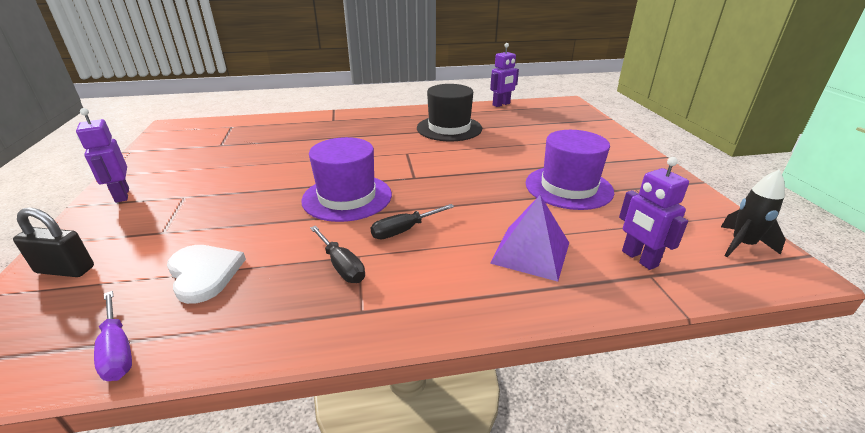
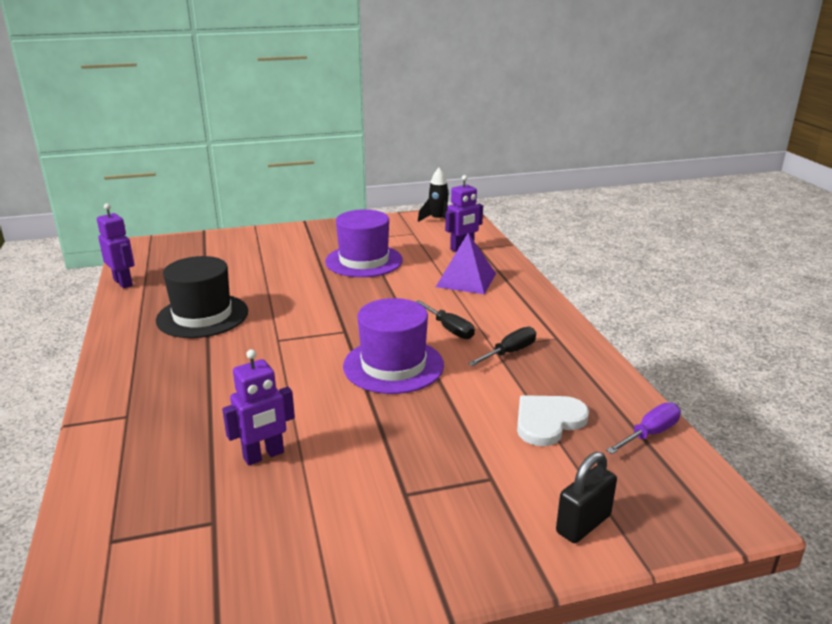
camera: 95 degrees left, 5 degrees down
black padlock [13,208,94,277] -> black padlock turned 45 degrees clockwise [556,452,617,543]
purple robot [76,108,129,203] -> purple robot moved to [222,349,295,466]

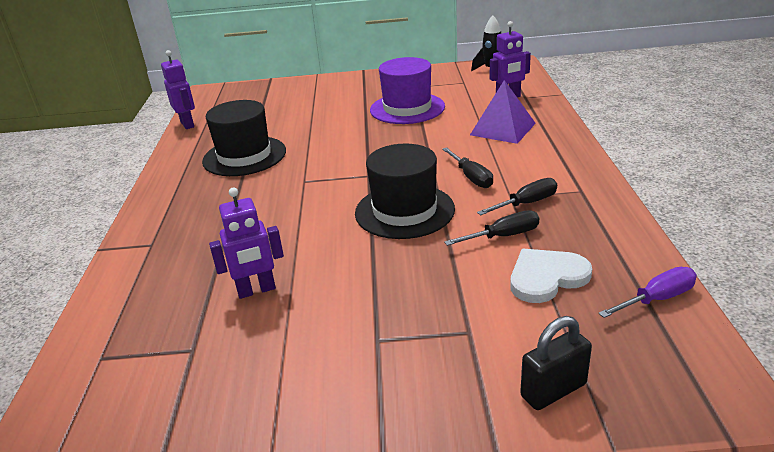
camera: 15 degrees right, 5 degrees up
purple hat [343,298,444,394] -> black hat [355,144,455,239]
none -> black screwdriver [444,210,539,246]

